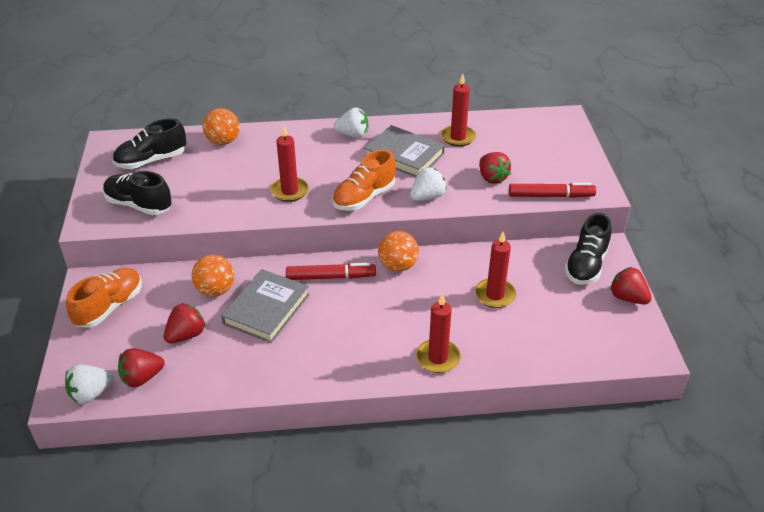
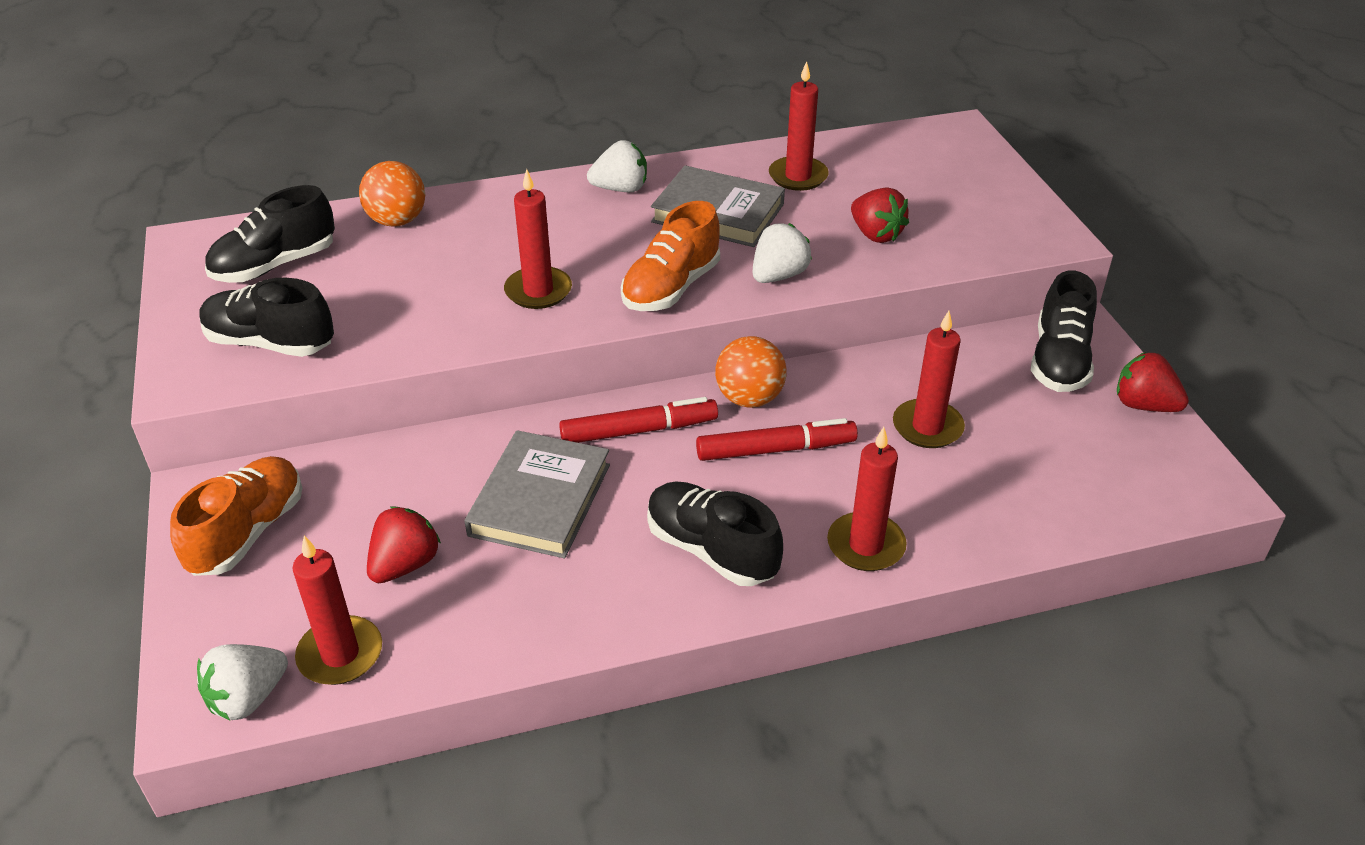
camera: 10 degrees left, 0 degrees up
red strawberry [118,348,165,387] -> red candle [292,536,382,685]
orange ball [192,255,234,297] -> none
red marker [509,183,596,198] -> red marker moved to [696,418,858,461]
none -> black shoe [647,482,783,586]

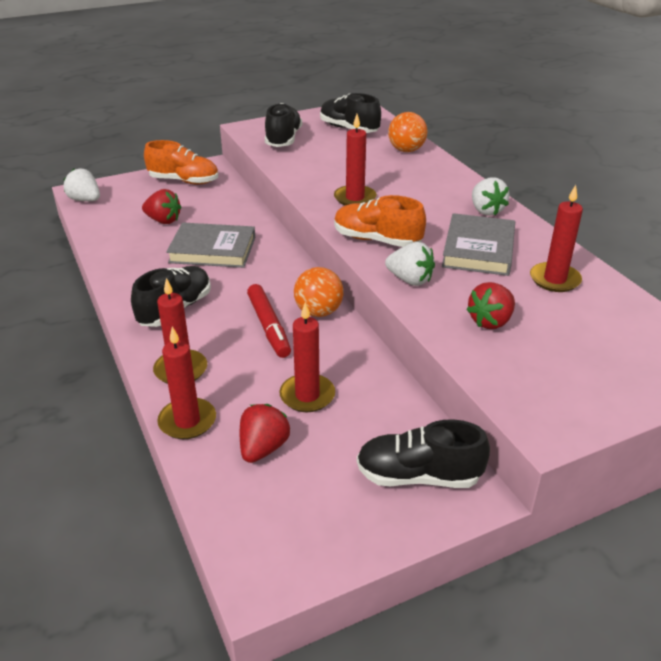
camera: 80 degrees right, 5 degrees down
red candle [292,536,382,685] -> red candle moved to [157,326,216,439]
red marker [559,397,718,443] -> none
red strawberry [1117,352,1189,412] -> red strawberry moved to [240,404,290,463]

